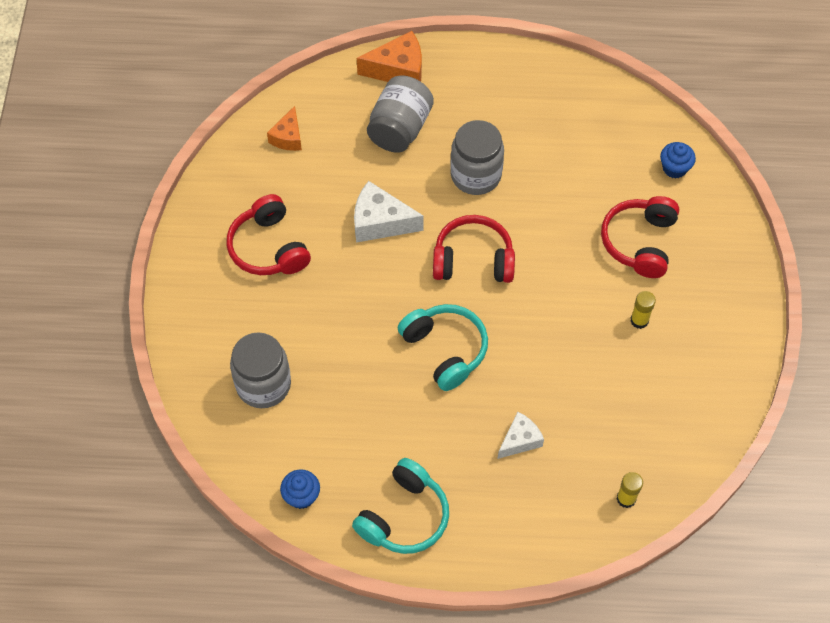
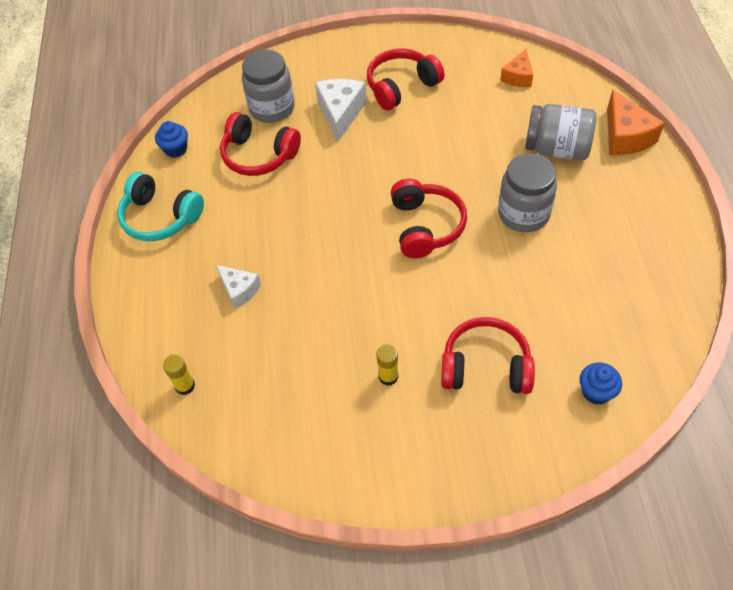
camera: 85 degrees right, 5 degrees down
orange cheese [267,106,302,151] -> orange cheese turned 75 degrees counterclockwise [500,49,533,87]
white cheese [354,181,424,243] -> white cheese moved to [315,79,367,142]
turquoise headphones [398,304,488,391] -> none
none -> red headphones [220,112,301,176]

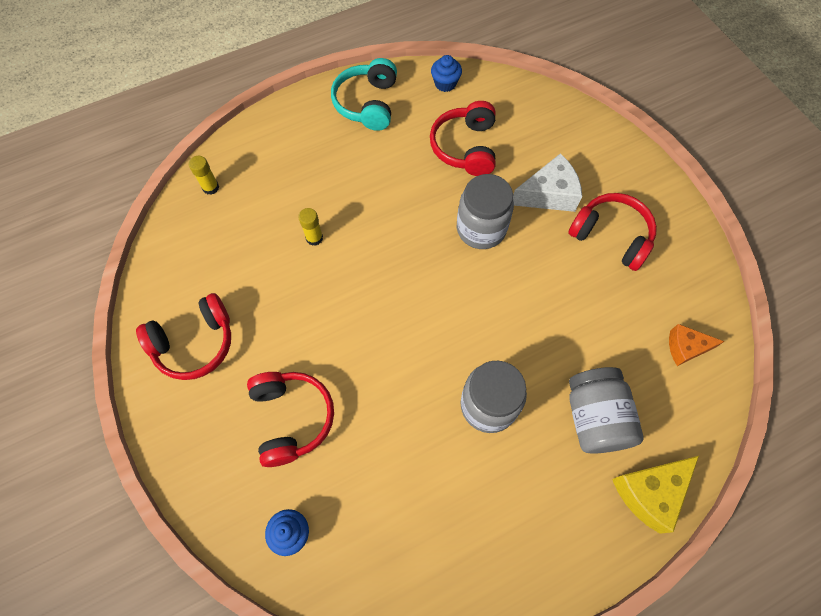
camera: 65 degrees right, 10 degrees up
white cheese [216,265,261,309] -> none
grey jar [242,50,295,123] -> grey jar moved to [457,174,514,249]
yellow glue stick [376,344,398,386] -> yellow glue stick moved to [298,208,323,246]
red headphones [391,179,467,258] -> red headphones moved to [136,293,231,380]
orange cheese [607,90,664,155] -> yellow cheese [612,456,699,534]

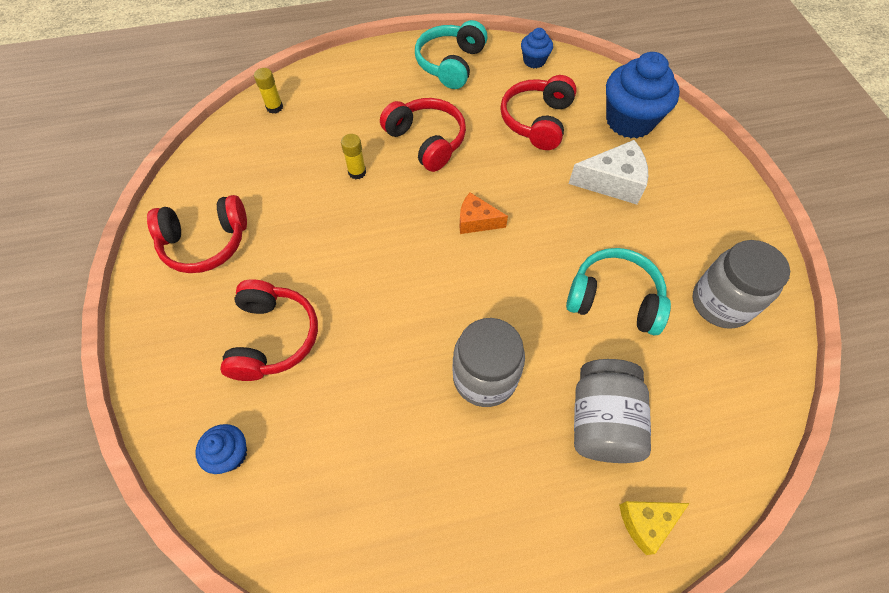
camera: 15 degrees right, 5 degrees down
grey jar [457,174,514,249] -> grey jar moved to [693,240,790,329]
red headphones [568,193,657,271] -> red headphones moved to [380,98,466,172]
yellow cheese [612,456,699,534] -> yellow cheese [619,501,690,555], size x0.64
orange cheese [669,324,725,366] -> orange cheese moved to [459,192,508,234]
none -> turquoise headphones [566,248,671,335]
none -> blue cupcake [606,52,680,138]

